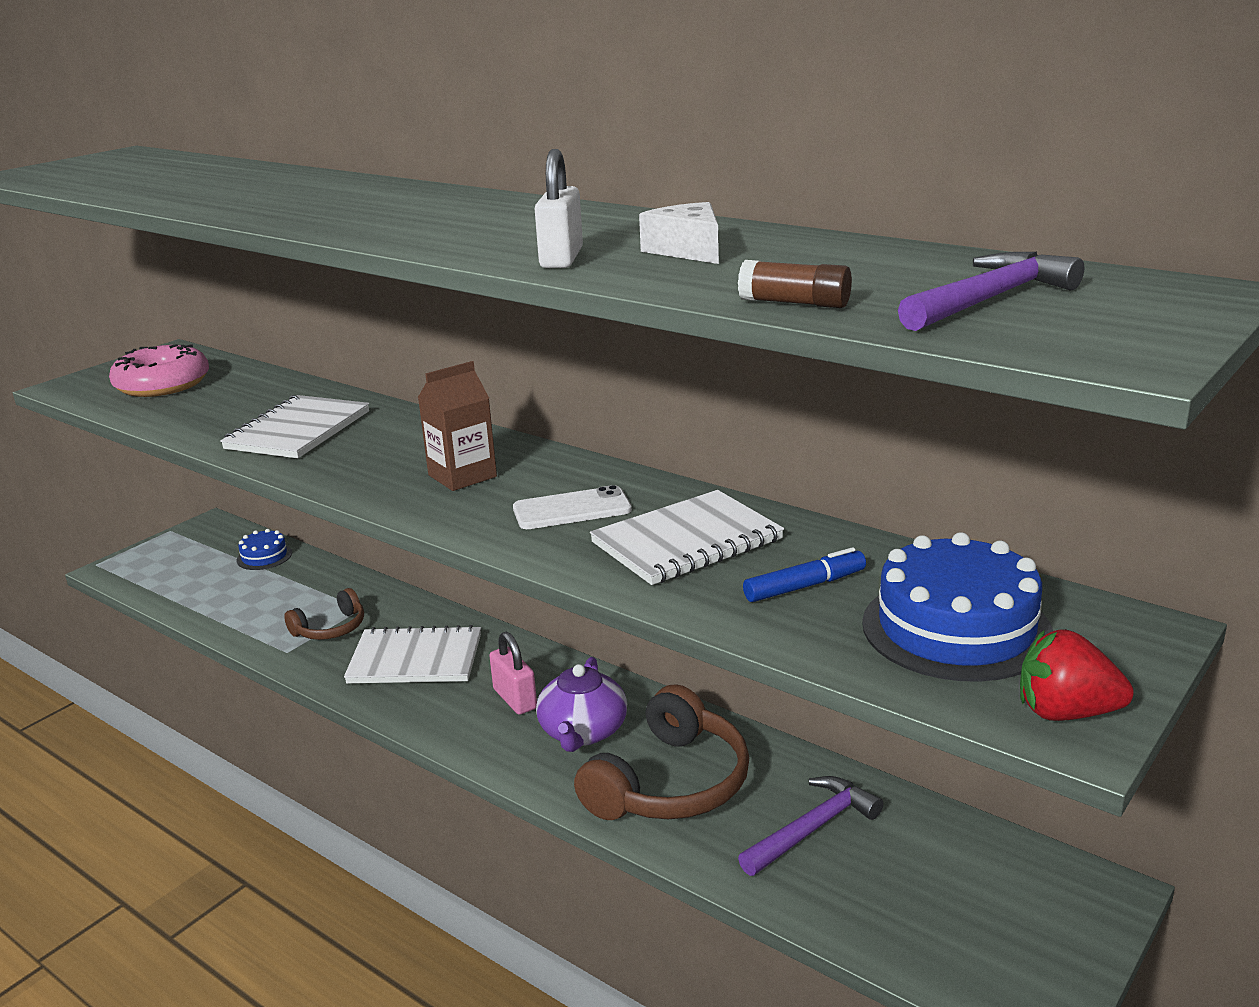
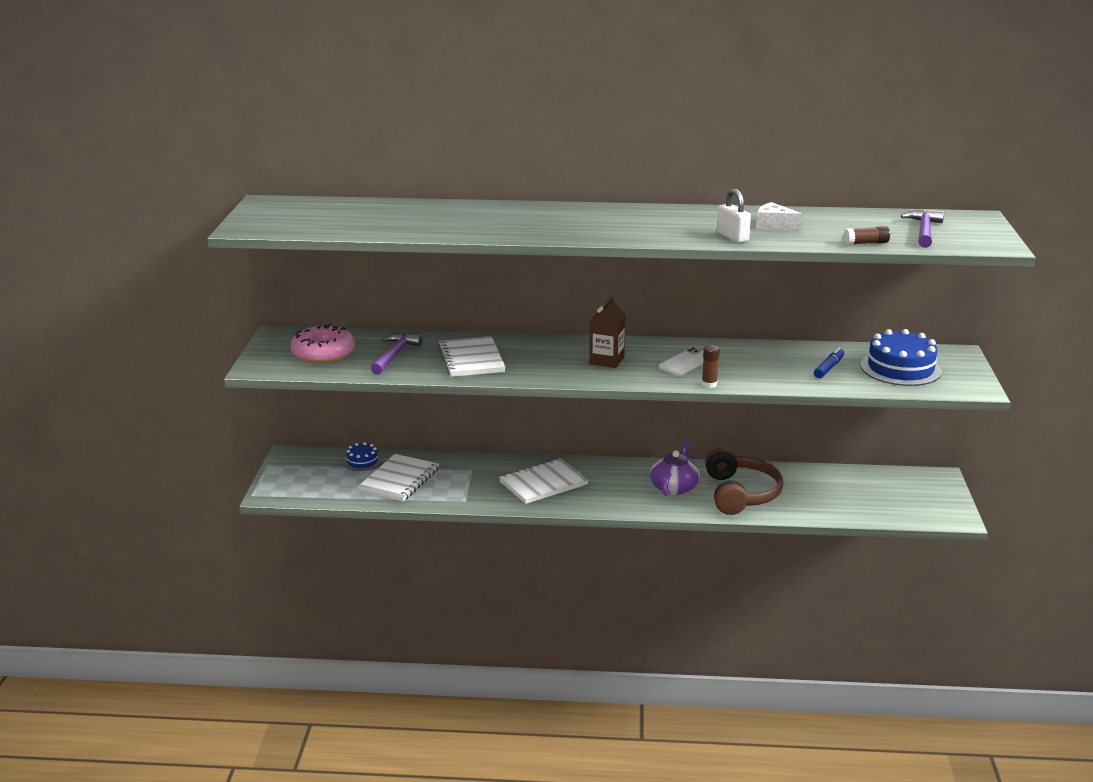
camera: 35 degrees left, 0 degrees up
brown headphones [284,588,364,640] -> none
pink padlock [489,632,537,715] -> none
purple teapot [536,657,627,752] -> purple teapot turned 135 degrees counterclockwise [650,440,700,496]
white notebook [590,490,784,585] -> white notebook moved to [358,454,439,502]
purple hammer [738,776,883,876] -> purple hammer moved to [371,333,422,375]
red strawberry [1020,629,1134,721] -> none
none -> brown glue stick [702,345,720,388]

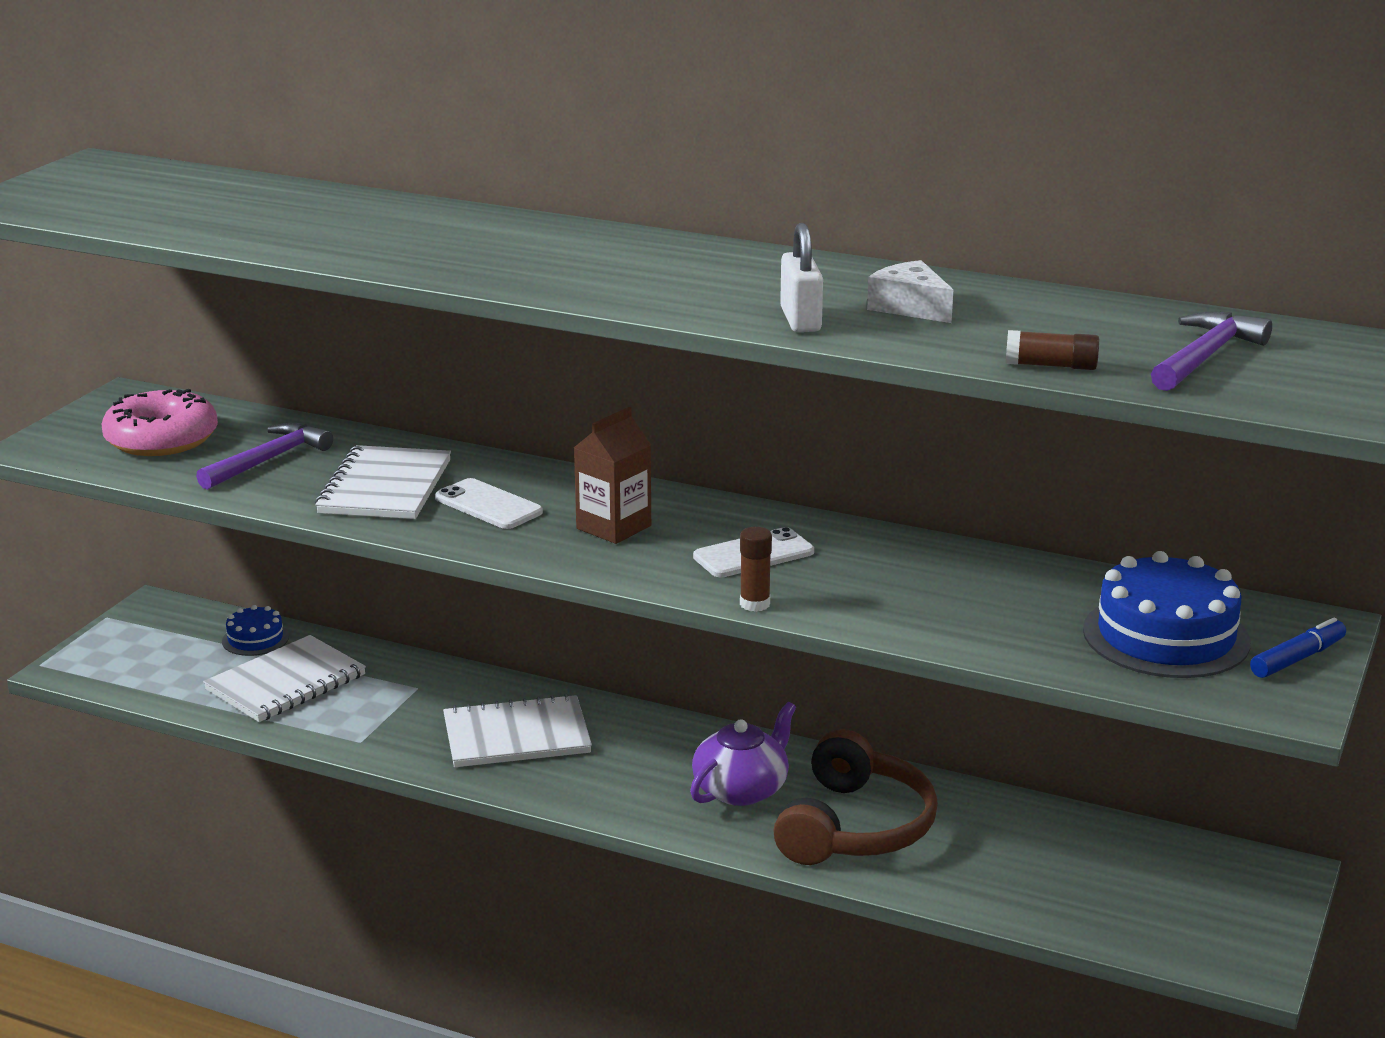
camera: 20 degrees right, 0 degrees up
blue marker [814,347,844,378] -> blue marker moved to [1250,617,1346,678]
none -> white phone [435,478,543,529]

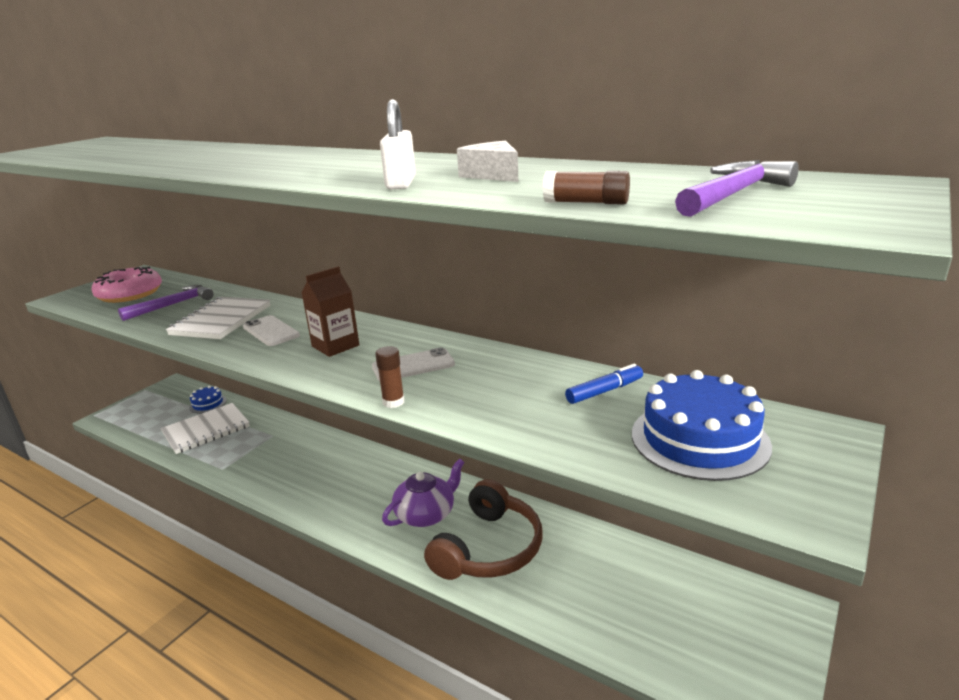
camera: 10 degrees right, 0 degrees up
white notebook [443,694,592,767] -> none
blue marker [1250,617,1346,678] -> blue marker moved to [565,364,643,404]

